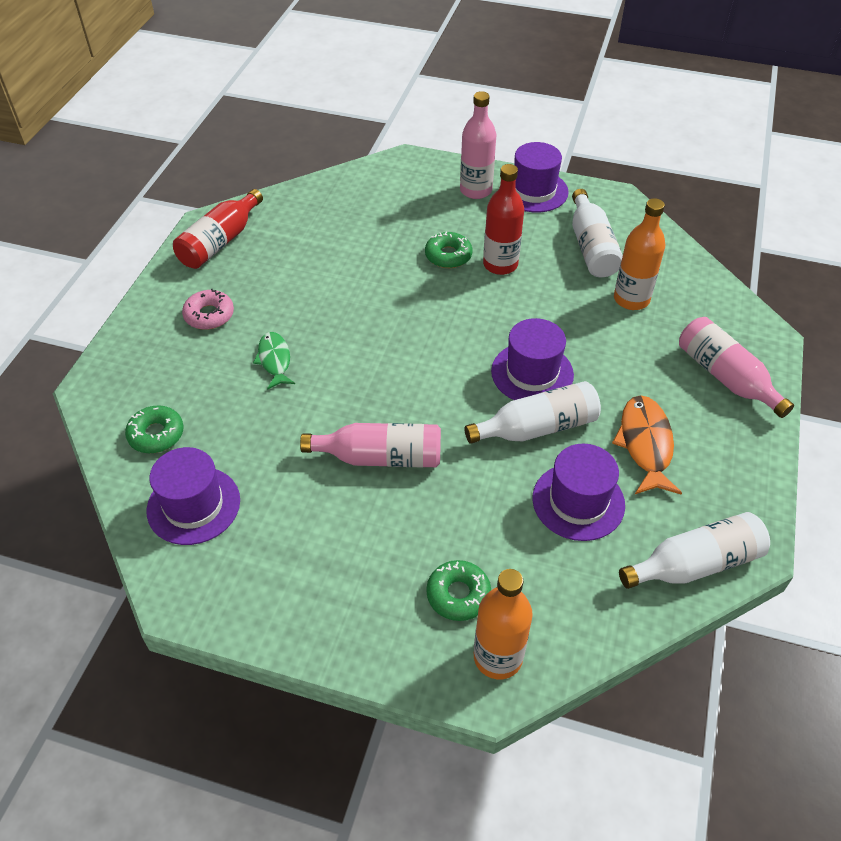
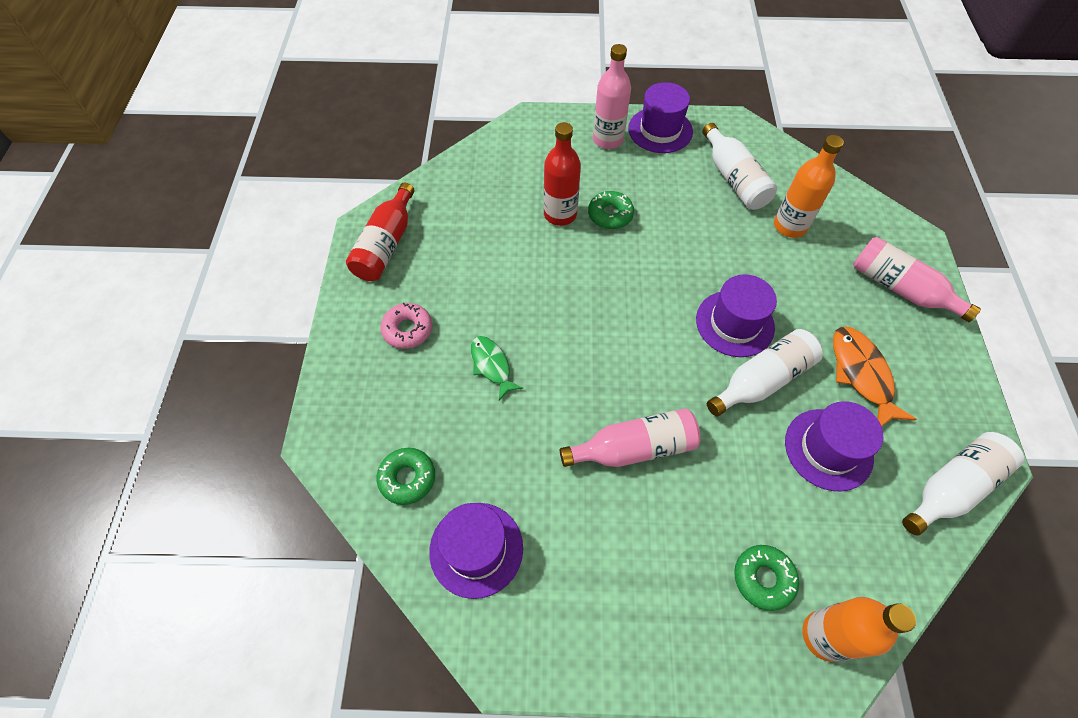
camera: 15 degrees left, 10 degrees up
red bottle [483,164,524,275] -> red bottle moved to [543,122,581,226]

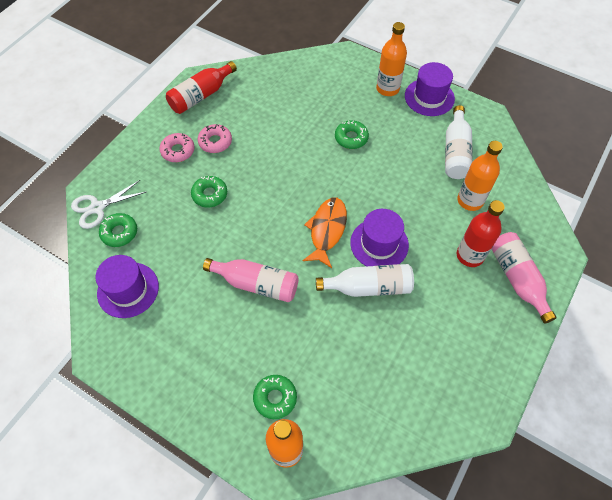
camera: 30 degrees right, 0 degrees up
green fish [471,336,523,400] -> green donut [191,176,227,208]
red bottle [543,122,581,226] -> red bottle moved to [457,200,505,267]
pink bottle [593,44,631,149] -> orange bottle [376,22,407,96]
purple hat [785,401,883,491] -> none
orange fish [833,327,917,427] -> orange fish moved to [303,197,347,268]
white bottle [902,432,1024,536] -> none
none -> white scissors [71,180,146,229]
none -> pink donut [198,124,232,153]

